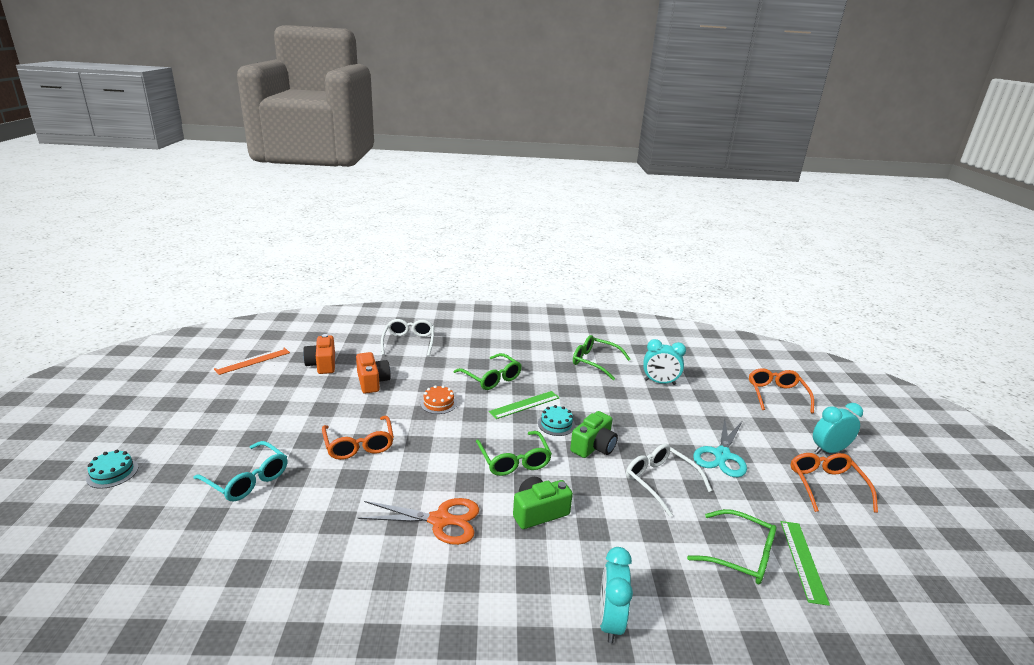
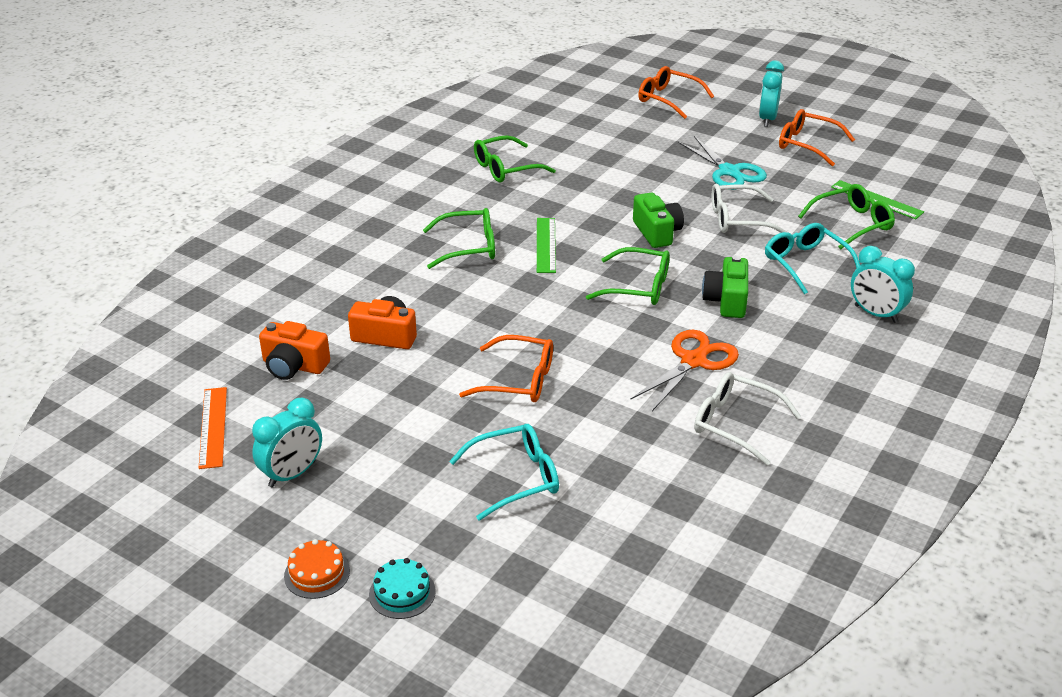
camera: 55 degrees left, 10 degrees up
white glasses [381,319,434,357] -> white glasses moved to [694,372,801,466]
orange cake [421,385,457,414] -> orange cake moved to [284,539,350,599]
turquoise cake [538,405,575,436] -> none
turquoise clock [643,339,686,385] -> turquoise clock moved to [252,397,322,488]
none -> turquoise glasses [765,223,860,294]

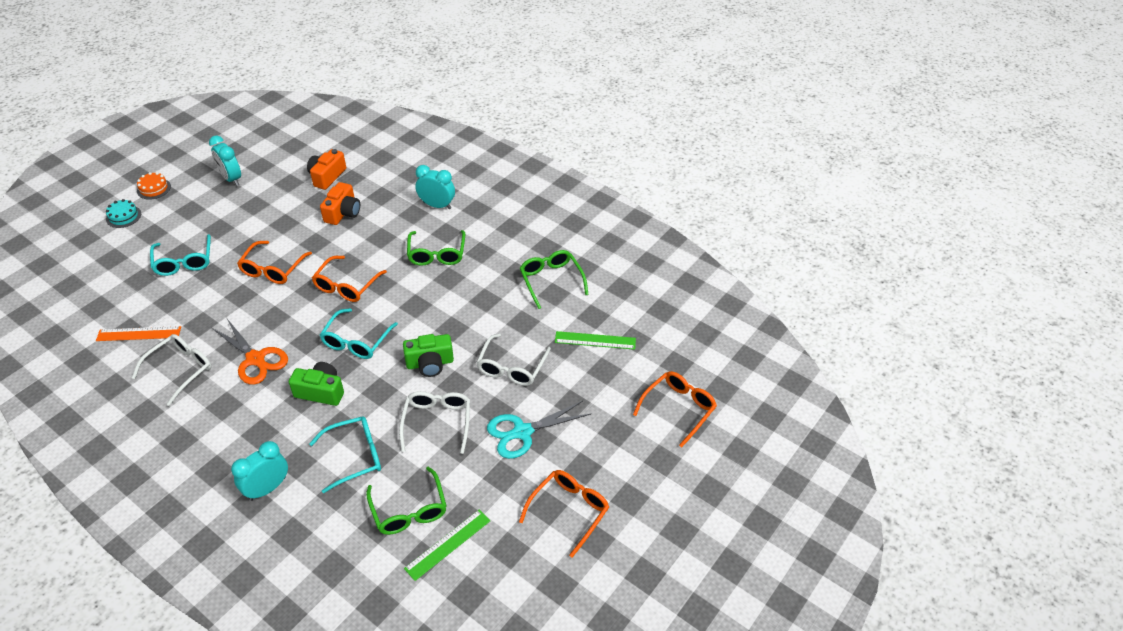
camera: 95 degrees right, 10 degrees up
orange ruler [199,387,227,469] -> orange ruler moved to [96,326,181,341]
green ruler [537,218,556,273] -> green ruler moved to [555,331,636,350]
green glasses [586,247,670,305] -> turquoise glasses [320,308,398,359]
turquoise clock [759,61,784,127] -> turquoise clock moved to [415,165,455,209]
none -> orange glasses [312,256,387,302]
none -> white glasses [476,333,551,386]

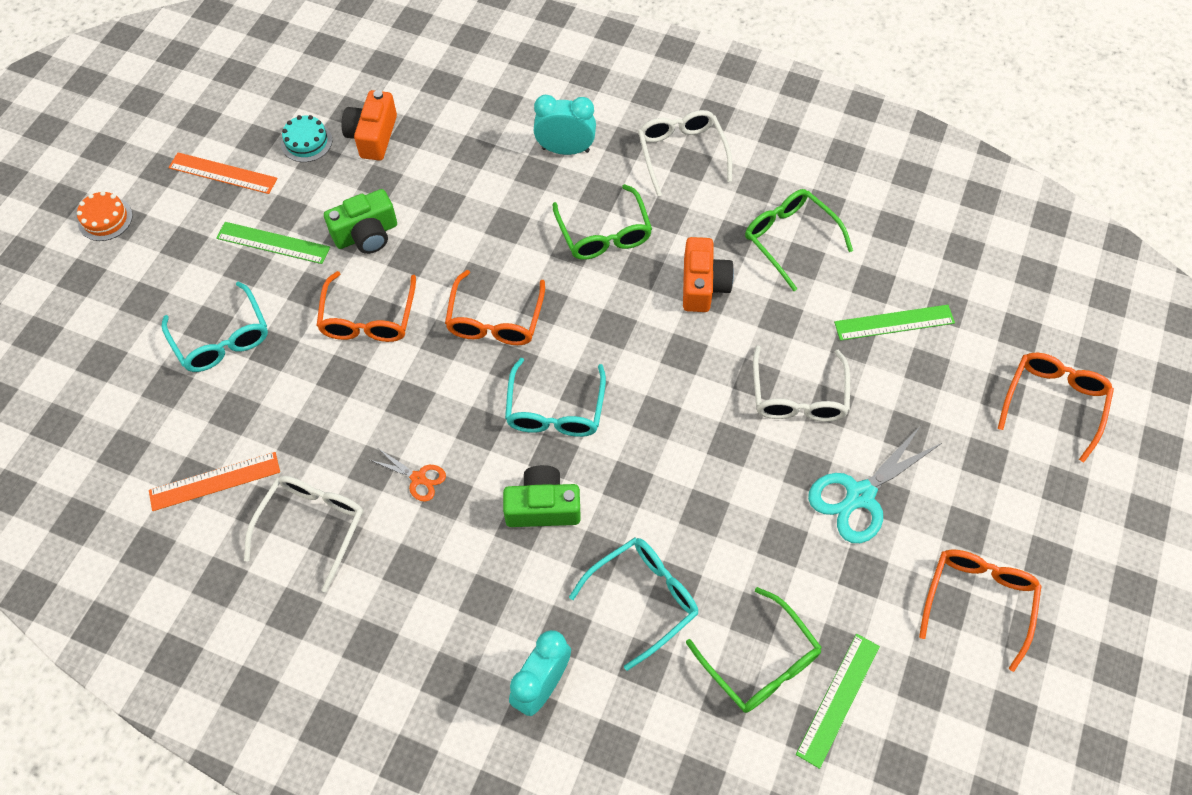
camera: 15 degrees left, 15 degrees up
turquoise cake [106,199,141,228] -> turquoise cake moved to [281,115,333,162]
turquoise clock [209,135,241,186] -> orange ruler [168,153,278,194]
orange scissors [212,319,288,385] -> orange scissors [370,449,446,502], size x0.52
orange camera [320,182,360,225] -> orange camera moved to [683,237,734,312]
white glasses [399,391,470,454] -> white glasses moved to [638,110,732,196]
green camera [403,334,454,377] -> green camera moved to [324,189,397,254]
none -> green ruler [216,222,330,264]

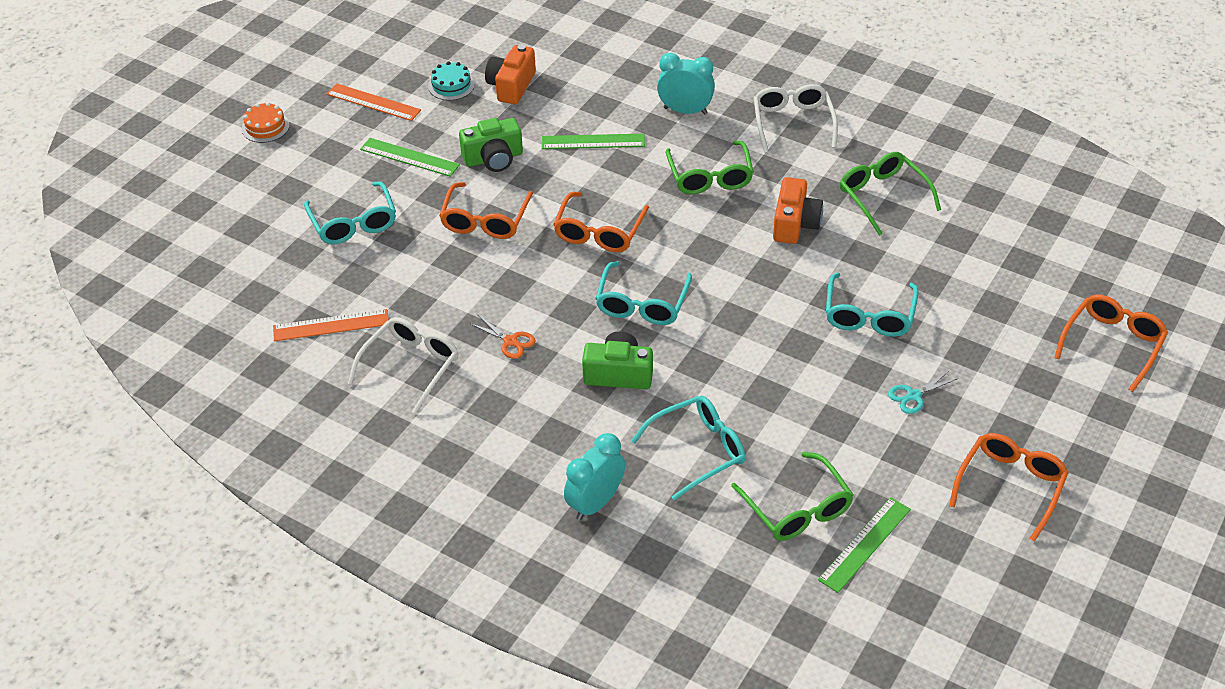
camera: 10 degrees right, 15 degrees down
white glasses [753,346,850,422] -> turquoise glasses [826,273,919,337]
turquoise scissors [808,425,942,543] -> turquoise scissors [888,370,959,414], size x0.52
green ruler [834,305,955,341] -> green ruler moved to [542,134,645,149]

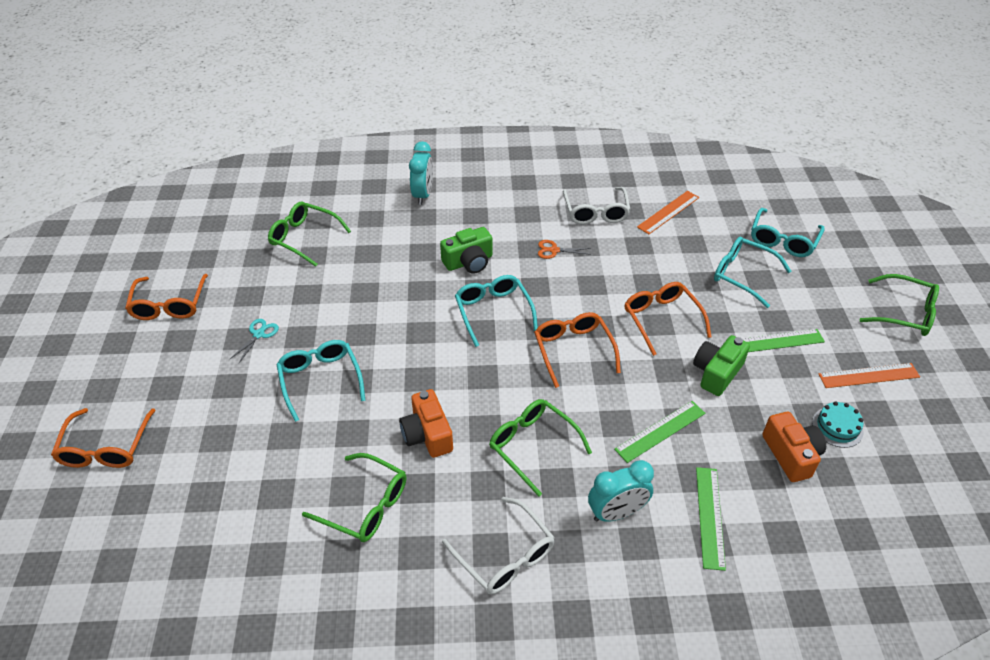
camera: 145 degrees right, 0 degrees up
orange cake [242,102,290,143] -> green glasses [859,274,939,336]
turquoise glasses [631,396,746,501] -> turquoise glasses moved to [751,208,825,257]
green ruler [818,497,911,593] -> green ruler moved to [696,467,726,571]

